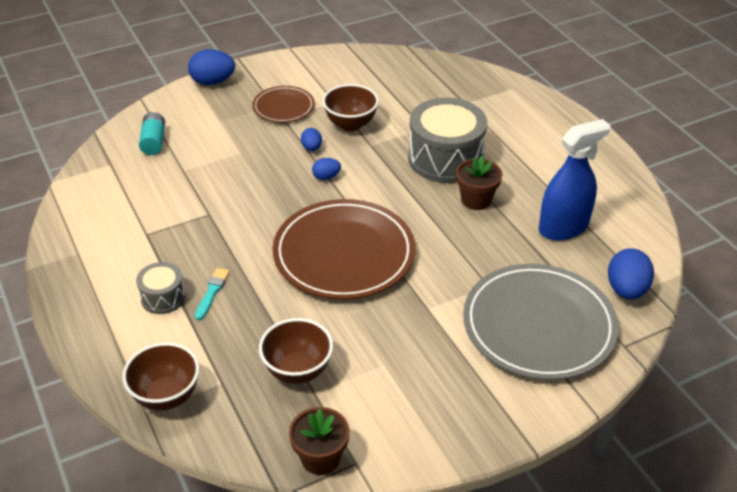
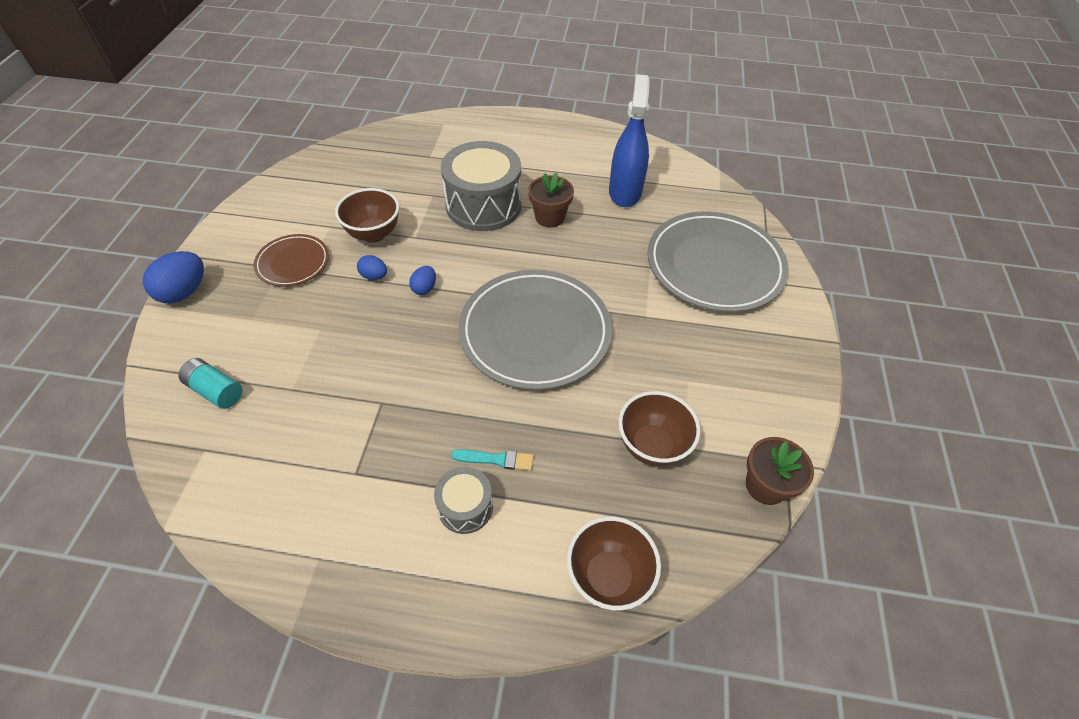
camera: 55 degrees left, 10 degrees up
turquoise brush [195,268,230,320] -> turquoise brush turned 135 degrees clockwise [451,449,534,471]
brown plate [273,199,415,300] -> grey plate [459,270,612,390]
blue egg [608,248,654,300] -> none

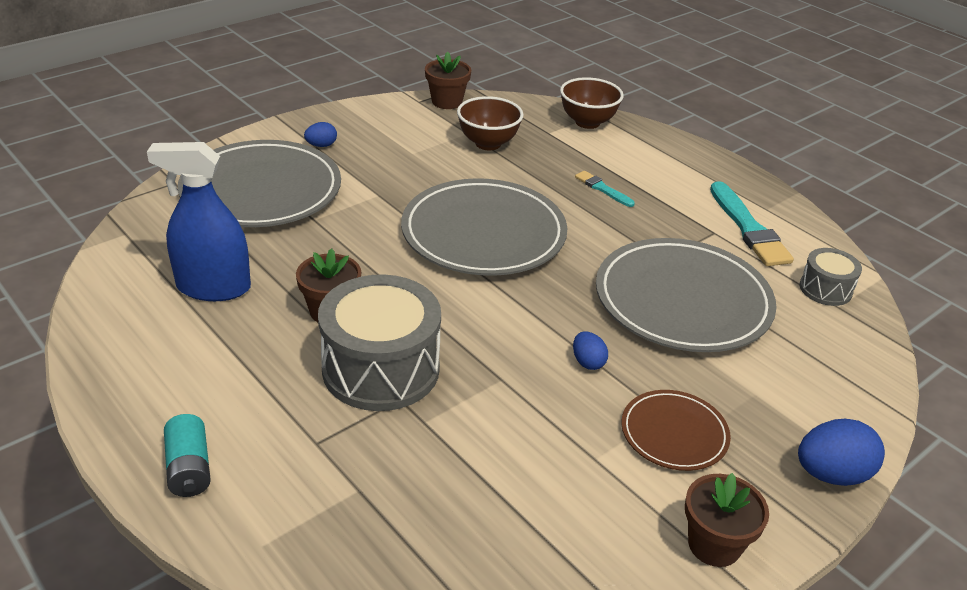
camera: 140 degrees left, 15 degrees down
turquoise battery [178,358,243,409] -> turquoise battery moved to [164,414,211,497]
brown bowl [335,188,399,243] -> none
blue egg [409,266,436,295] -> blue egg moved to [304,122,337,147]
grey drum [434,467,493,534] -> grey drum moved to [800,248,862,306]
blue spray bottle [609,74,650,207] -> blue spray bottle turned 45 degrees clockwise [147,142,251,301]
none -> grey plate [596,238,777,352]
none -> brown flower pot [685,473,769,567]
none -> turquoise brush [710,181,794,266]

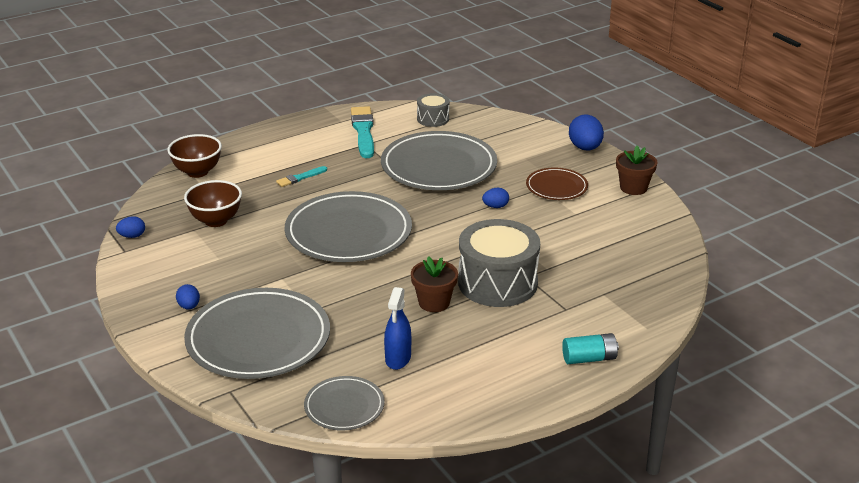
camera: 80 degrees left, 5 degrees down
blue spray bottle [147,142,251,301] -> blue spray bottle [384,287,411,370], size x0.64
brown flower pot [425,51,471,109] -> blue egg [116,216,145,238]
turquoise brush [710,181,794,266] -> turquoise brush turned 90 degrees counterclockwise [351,106,374,158]
none -> grey plate [304,376,385,431]

